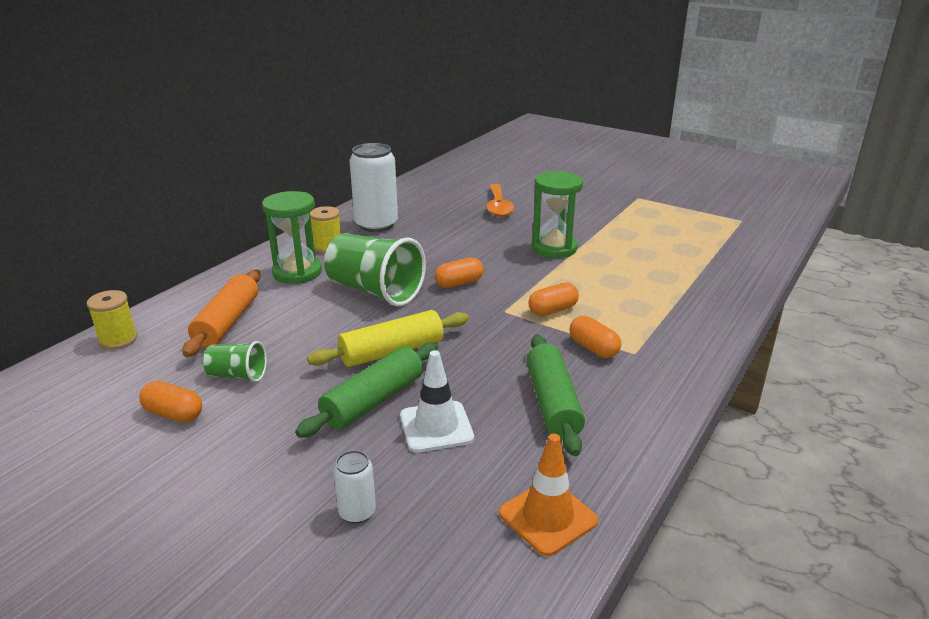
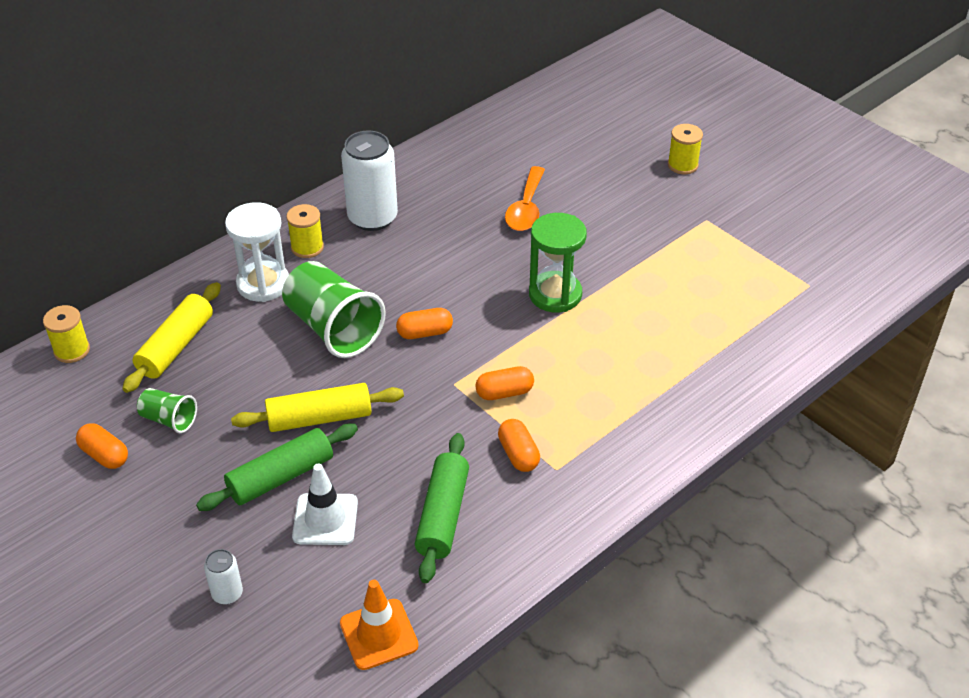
camera: 15 degrees right, 15 degrees up
orange rolling pin [183,269,261,357] -> yellow rolling pin [122,282,221,393]
green hourglass [262,191,322,284] -> white hourglass [225,202,289,302]
none -> yellow spool [668,124,703,174]

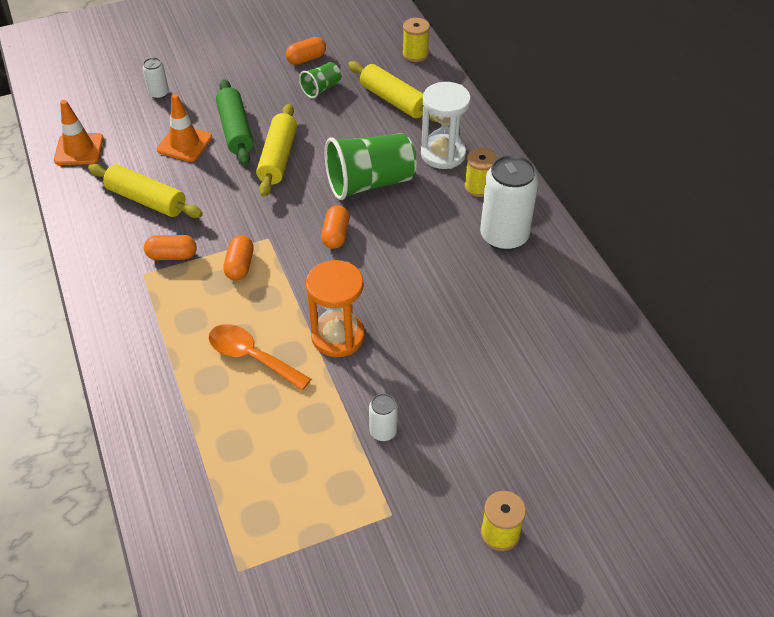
camera: 110 degrees right, 5 degrees up
white traffic cone [292,464,358,545] -> orange traffic cone [157,94,212,162]
green rolling pin [415,433,469,583] -> yellow rolling pin [88,164,203,218]
orange spoon [505,166,545,231] -> orange spoon moved to [209,324,311,390]
green hourglass [529,213,587,312] -> orange hourglass [306,260,365,357]
none -> white can [369,394,398,441]

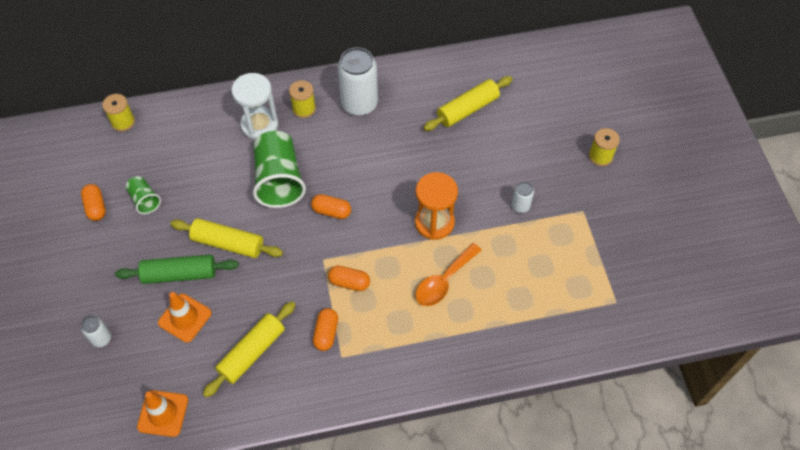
camera: 80 degrees left, 10 degrees up
yellow rolling pin [348,61,437,122] -> yellow rolling pin moved to [423,76,512,131]

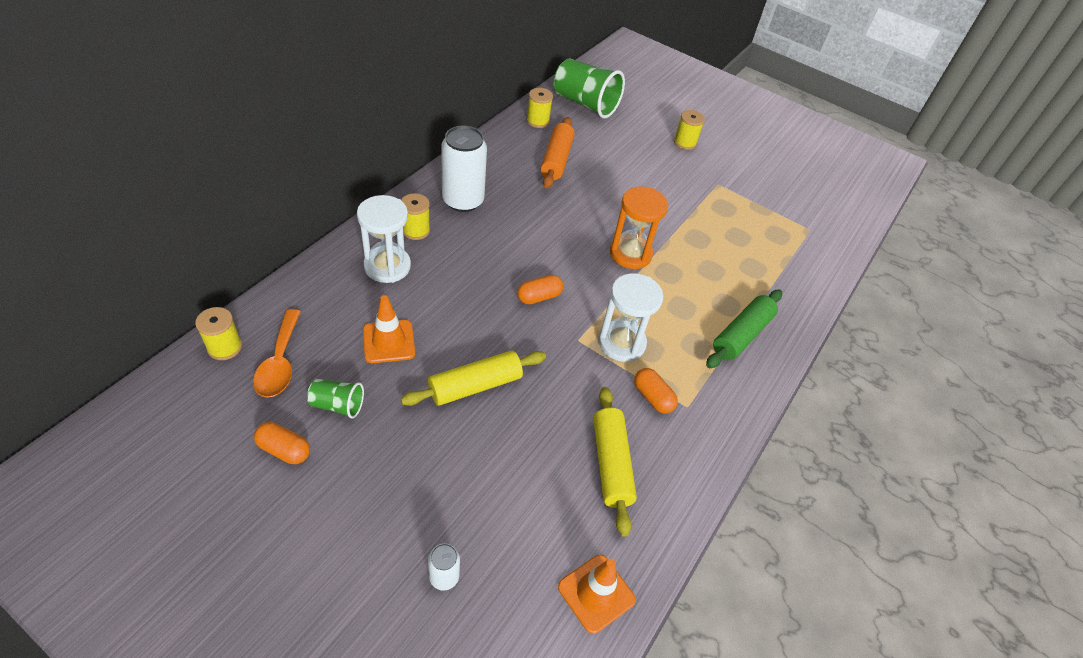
camera: 50 degrees left, 10 degrees down
green rolling pin [115,255,239,284] -> green rolling pin moved to [706,289,782,368]
orange traffic cone [158,292,212,343] -> orange traffic cone moved to [363,295,415,363]
green cup [253,131,306,208] -> green cup moved to [554,58,625,118]
orange capsule [328,266,370,291] -> white hourglass [598,273,663,362]
orange spoon [415,243,482,306] -> orange spoon moved to [253,309,301,398]
yellow rolling pin [423,76,512,131] -> orange rolling pin [541,117,575,188]
white can [512,181,534,213] -> none
none -> yellow spool [526,88,553,128]

